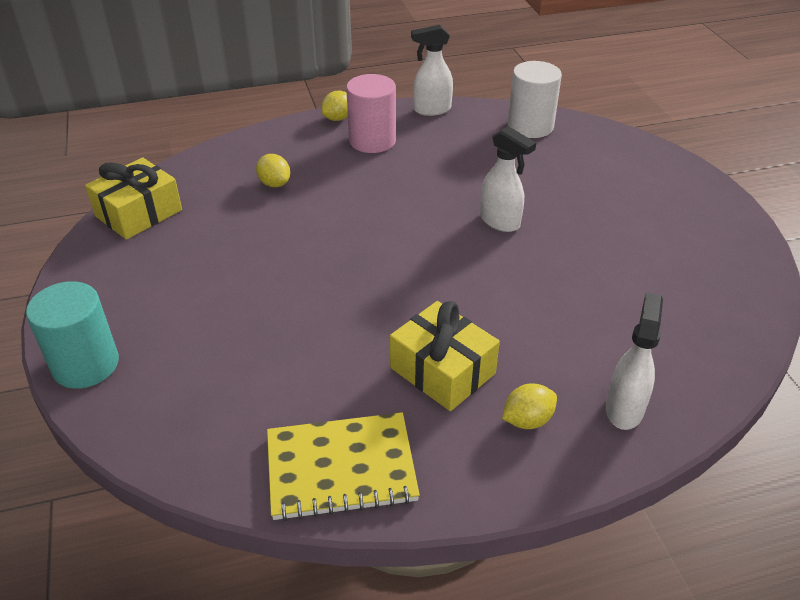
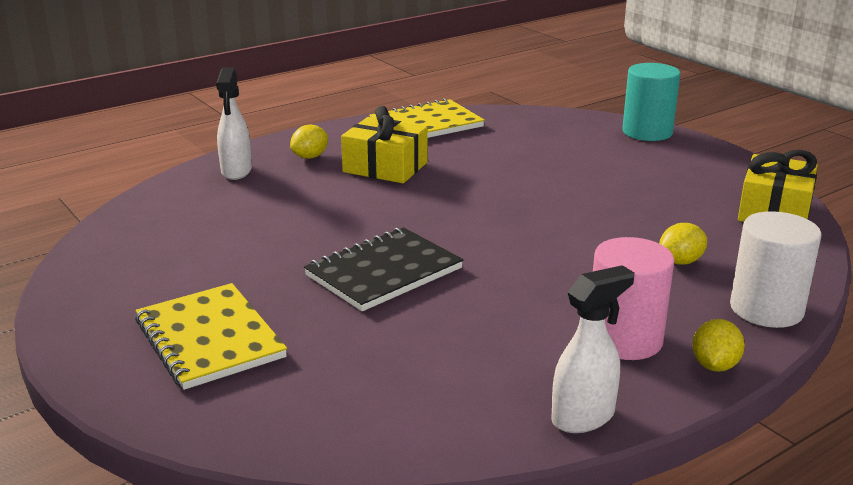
camera: 160 degrees right, 15 degrees down
yellow lemon [256,154,290,187] -> yellow lemon turned 60 degrees counterclockwise [659,223,707,265]
white spray bottle [480,126,536,232] -> black notebook [304,227,463,311]
white cylinder [508,61,562,138] -> white cylinder moved to [730,211,822,328]
none -> yellow notebook [135,283,287,390]

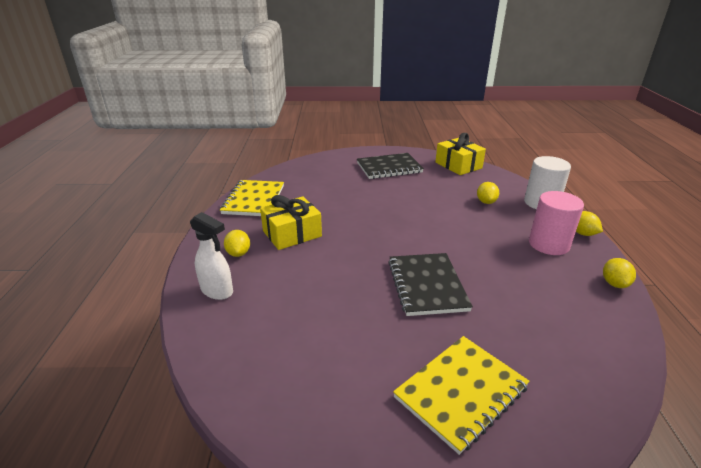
camera: 55 degrees left, 5 degrees up
yellow notebook [135,283,287,390] -> yellow notebook turned 45 degrees counterclockwise [393,336,530,455]
white spray bottle [551,265,635,433] -> yellow lemon [603,258,636,288]
turquoise cylinder [622,63,681,141] -> none
none -> black notebook [357,153,424,179]

